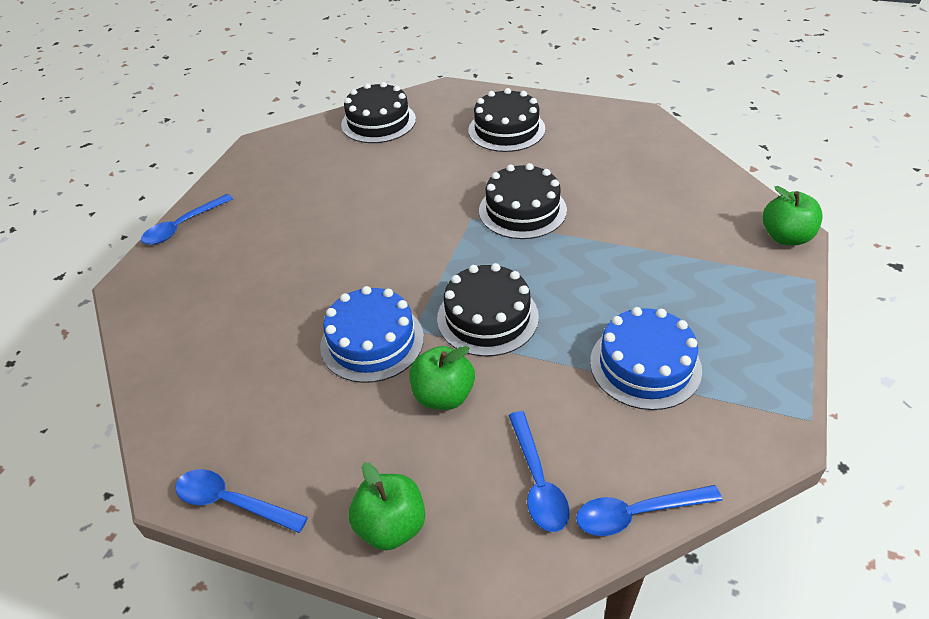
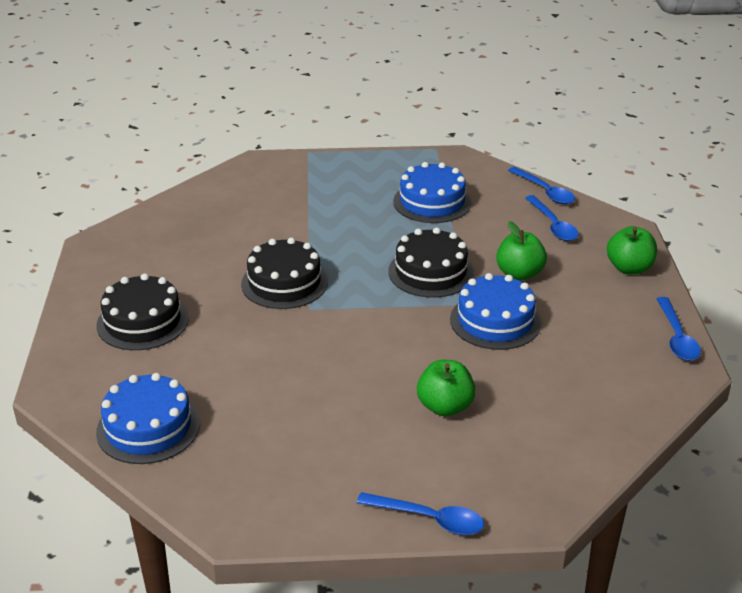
camera: 115 degrees left, 10 degrees down
black cake [341,82,416,143] -> blue cake [96,373,200,464]
blue spoon [508,411,570,532] -> blue spoon turned 105 degrees clockwise [525,195,579,241]
green apple [763,186,822,245] -> green apple moved to [417,360,476,416]

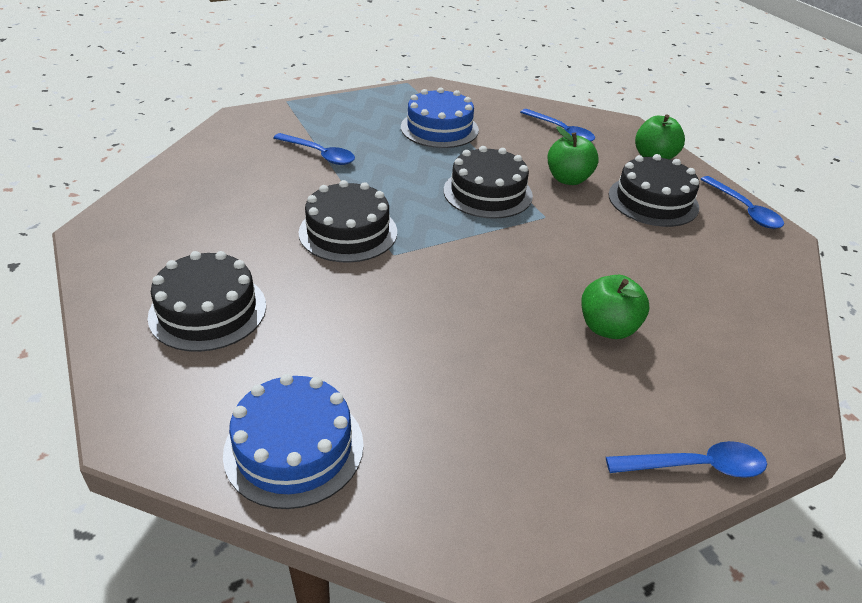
camera: 25 degrees left, 5 degrees up
blue cake [450,273,541,350] -> none
blue spoon [508,167,575,204] -> blue spoon moved to [273,133,355,165]
none -> black cake [608,154,699,227]

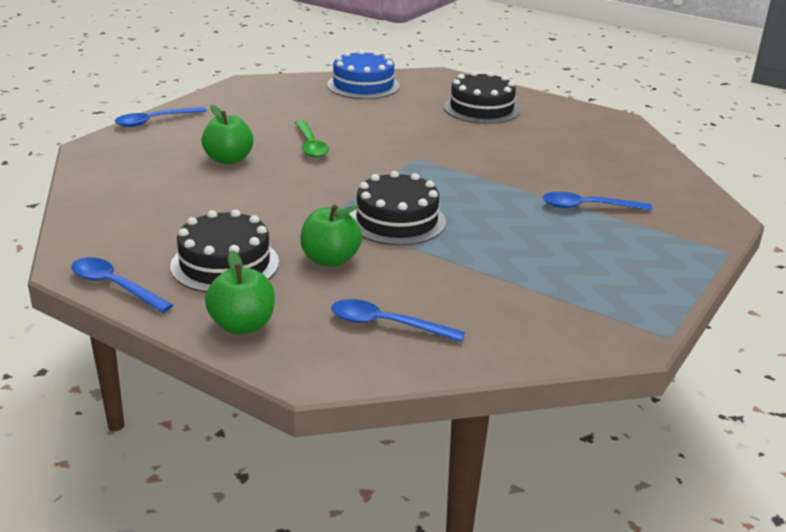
camera: 150 degrees right, 10 degrees down
black cake [299,180,397,263] -> none
blue cake [401,87,479,148] -> none
none -> green spoon [295,120,329,158]

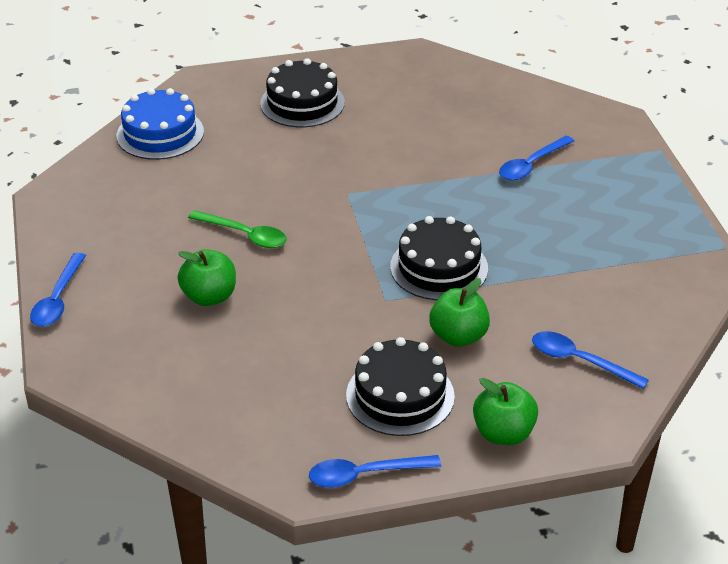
camera: 45 degrees left, 10 degrees up
blue spoon [331,299,465,342] -> blue spoon turned 60 degrees clockwise [532,331,649,389]

